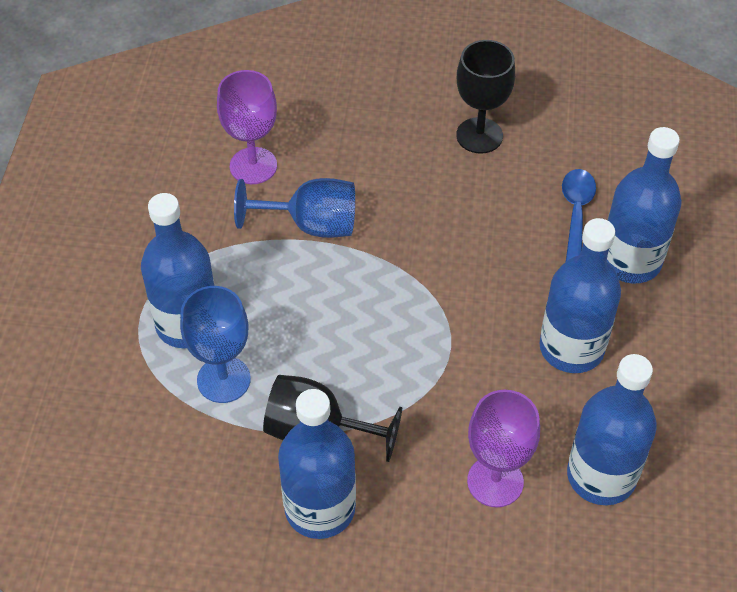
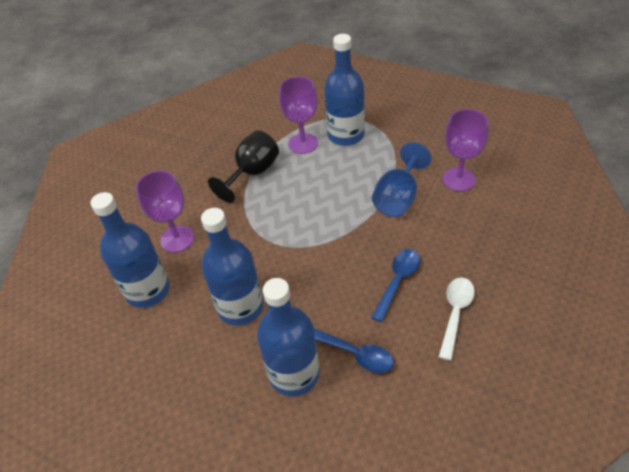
camera: 115 degrees right, 5 degrees down
blue goblet [180,286,251,403] -> purple goblet [279,77,318,154]
blue bottle [278,389,356,539] -> none
black goblet [456,40,515,154] -> white spoon [439,277,475,361]
none -> blue spoon [371,249,420,322]

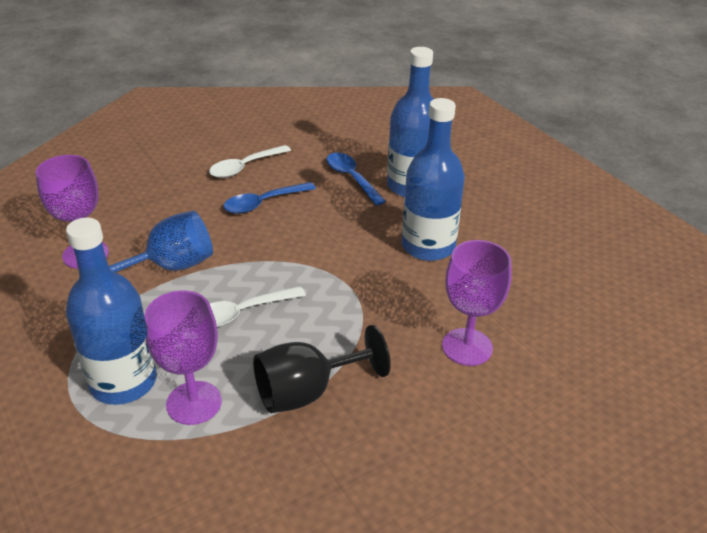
camera: 155 degrees left, 10 degrees down
blue bottle [90,192,170,308] -> none
none -> white spoon [210,286,306,327]

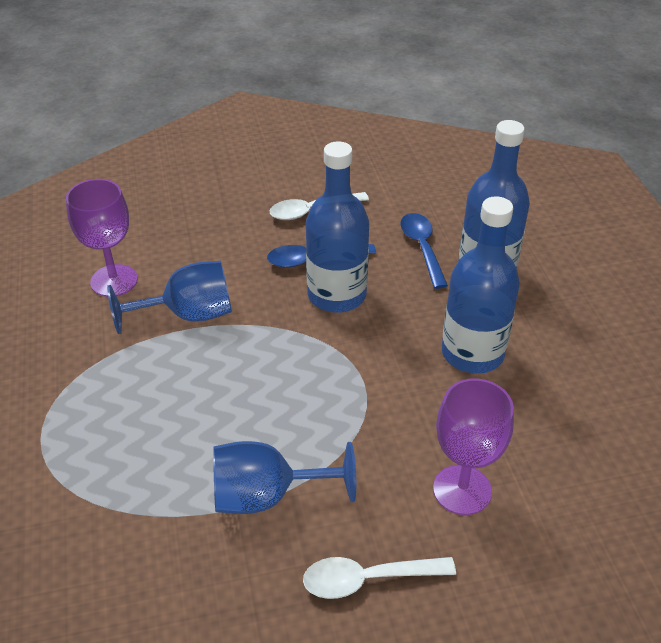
camera: 20 degrees right, 5 degrees up
blue bottle [66,218,157,405] -> blue bottle moved to [306,141,369,313]
purple goblet [145,291,222,425] -> none
white spoon [210,286,306,327] -> white spoon moved to [303,557,456,599]
black goblet [253,325,391,413] -> blue goblet [213,441,356,514]

